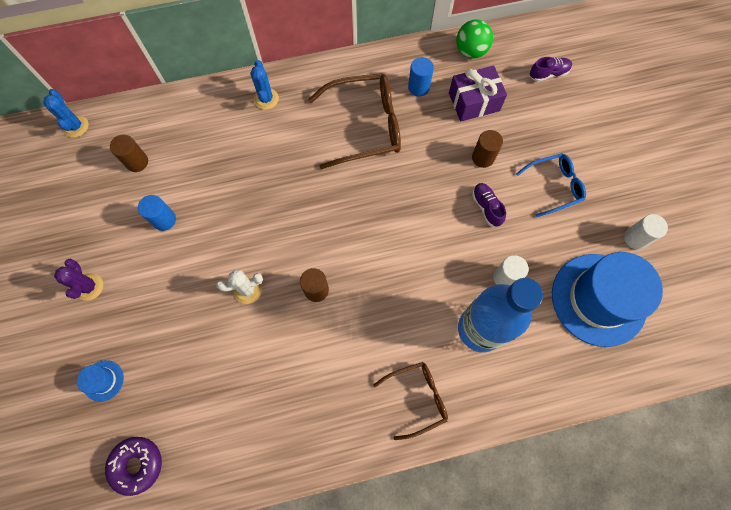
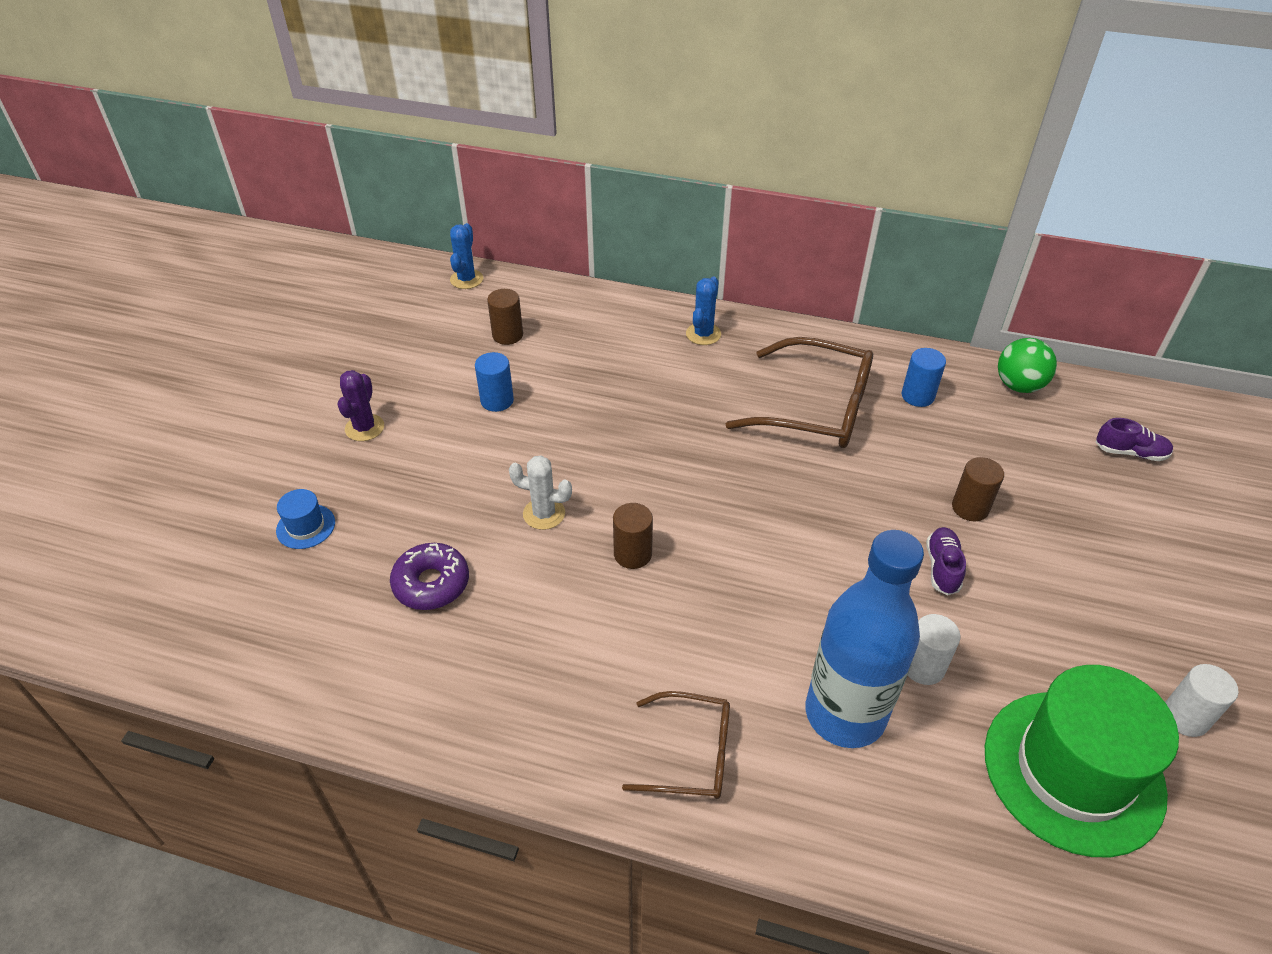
camera: 30 degrees right, 25 degrees down
purple donut [105,437,162,496] -> purple donut moved to [390,543,469,610]
purple gift [449,65,507,122] -> none
blue glasses [516,153,586,217] -> none
blue hat [552,252,663,347] -> green hat [985,665,1179,857]

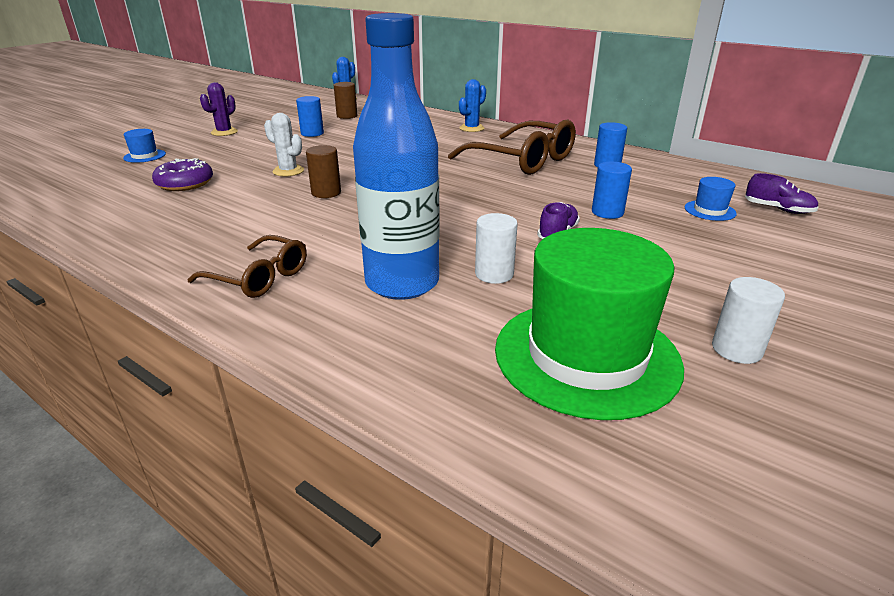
camera: 20 degrees right, 15 degrees down
brown cylinder [952,457,1004,521] -> blue cylinder [592,162,632,219]
green ball [998,338,1057,393] -> none
none -> blue hat [685,177,737,221]

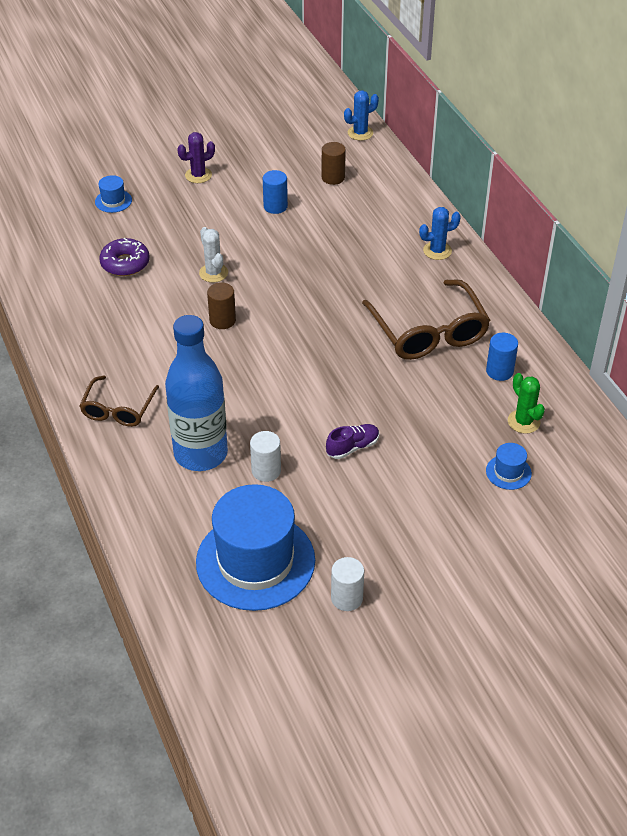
camera: 30 degrees right, 15 degrees up
brown glasses [188,235,307,298] -> brown glasses turned 45 degrees clockwise [80,376,159,427]
green hat [495,228,684,420] -> blue hat [196,484,315,611]
blue cylinder [592,162,632,219] -> none
purple shoe [745,173,818,214] -> none
none -> green cactus [508,373,545,434]

